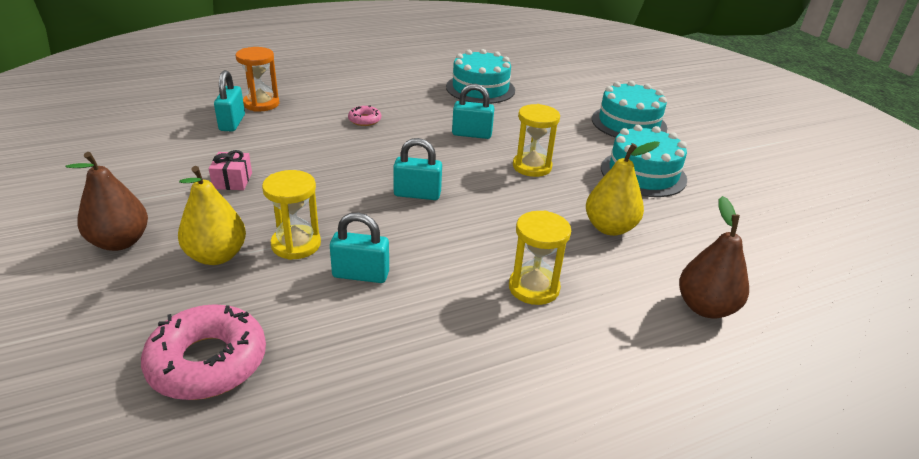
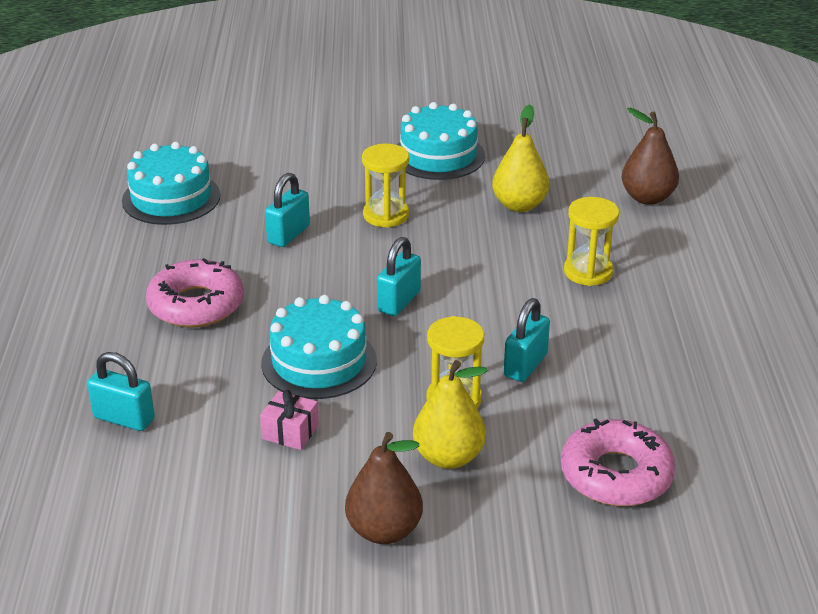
camera: 65 degrees left, 0 degrees up
orange hourglass [236,47,279,112] -> none
pink donut [348,105,381,126] -> pink donut [146,258,244,328], size x2.08
turquoise cake [592,81,667,138] -> turquoise cake moved to [261,295,377,399]

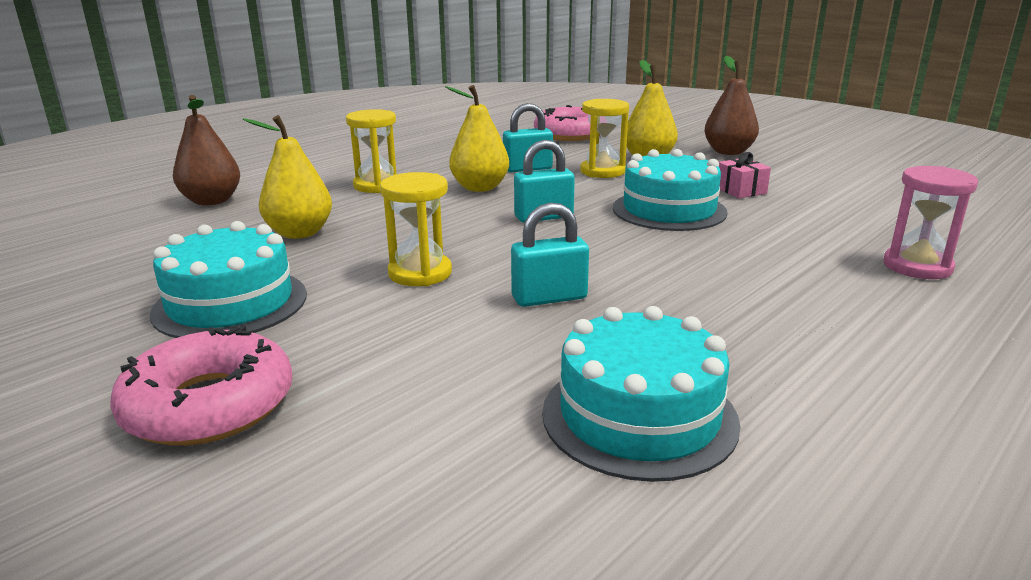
camera: 135 degrees left, 10 degrees down
turquoise padlock [87,352,155,431] -> none
pink donut [146,258,244,328] -> pink donut moved to [110,326,293,446]
none -> yellow pear [445,85,509,192]
none -> pink hourglass [883,166,978,279]

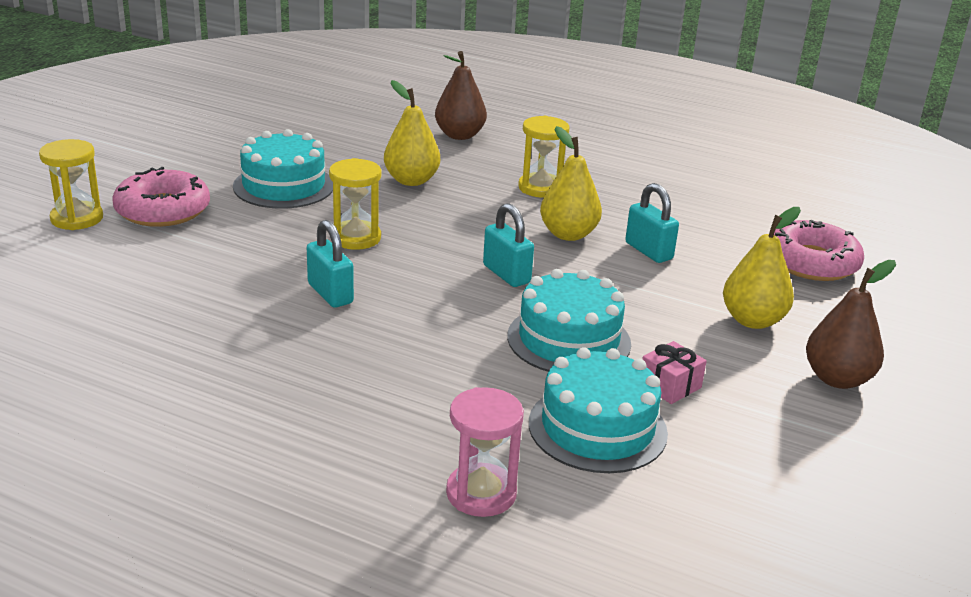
camera: 70 degrees right, 5 degrees up
turquoise cake [542,306,741,482] -> turquoise cake moved to [529,347,668,473]
yellow hourglass [580,99,629,178] -> yellow hourglass moved to [39,139,103,230]

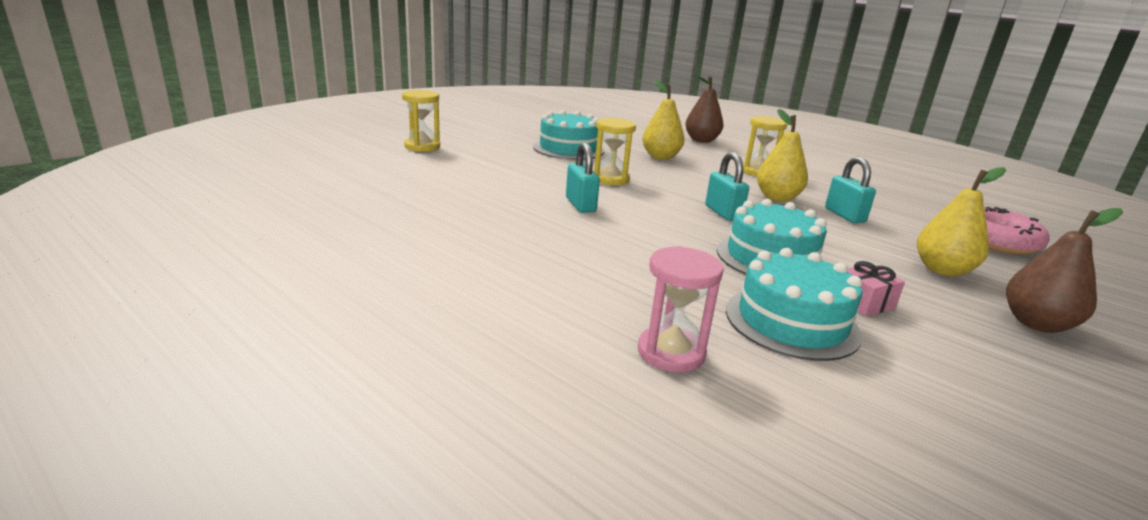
camera: 15 degrees right, 5 degrees down
pink donut [113,167,210,227] -> none

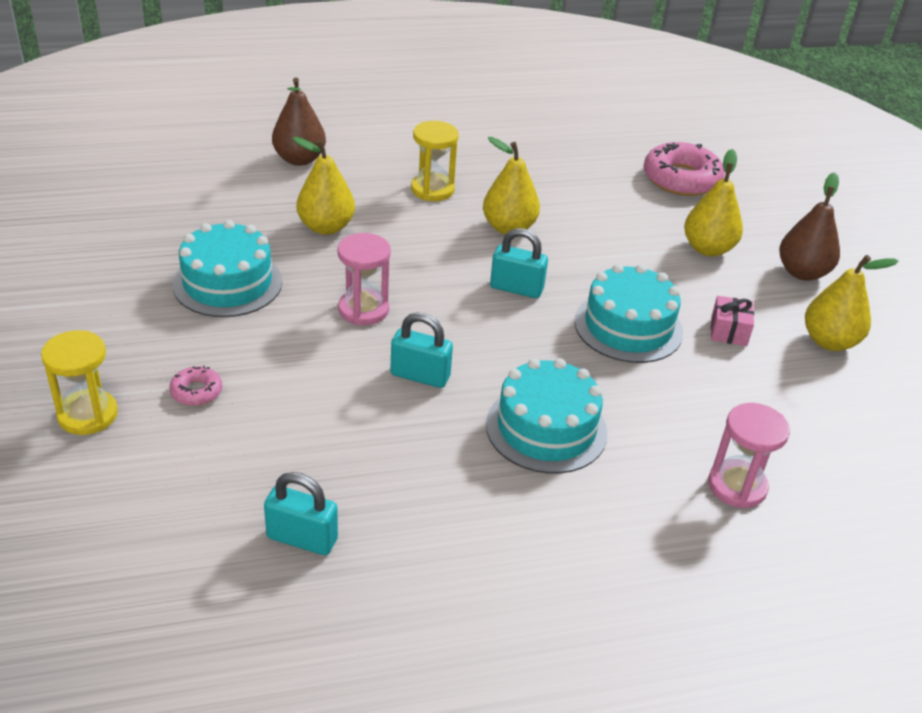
camera: 55 degrees left, 15 degrees up
yellow hourglass [593,118,636,185] -> pink hourglass [337,233,391,325]
turquoise cake [726,248,862,361] -> turquoise cake moved to [486,358,608,474]
turquoise padlock [825,157,876,223] -> turquoise padlock moved to [264,472,338,555]
none -> pink donut [169,366,222,406]
none -> yellow pear [805,255,899,351]

